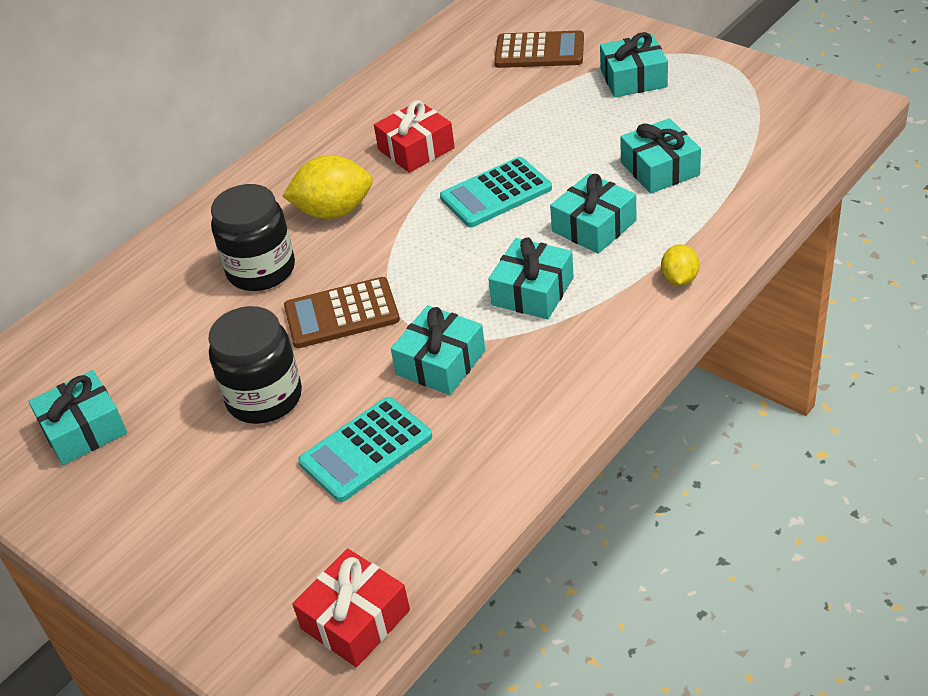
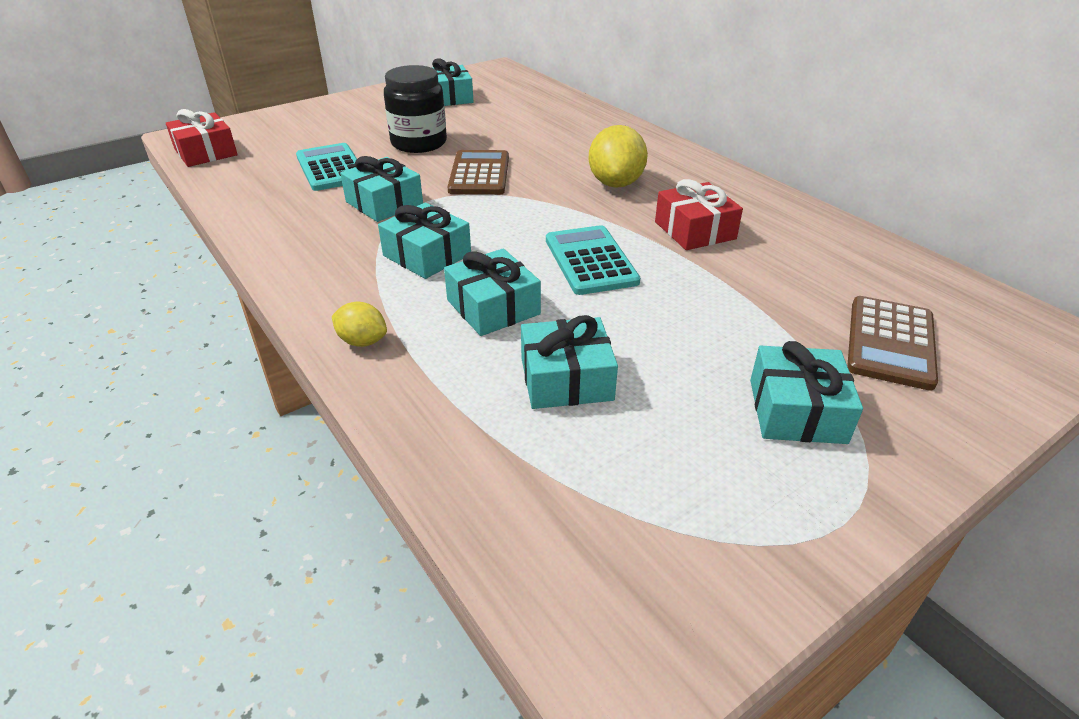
camera: 100 degrees right, 5 degrees down
black jar [211,184,295,291] -> none

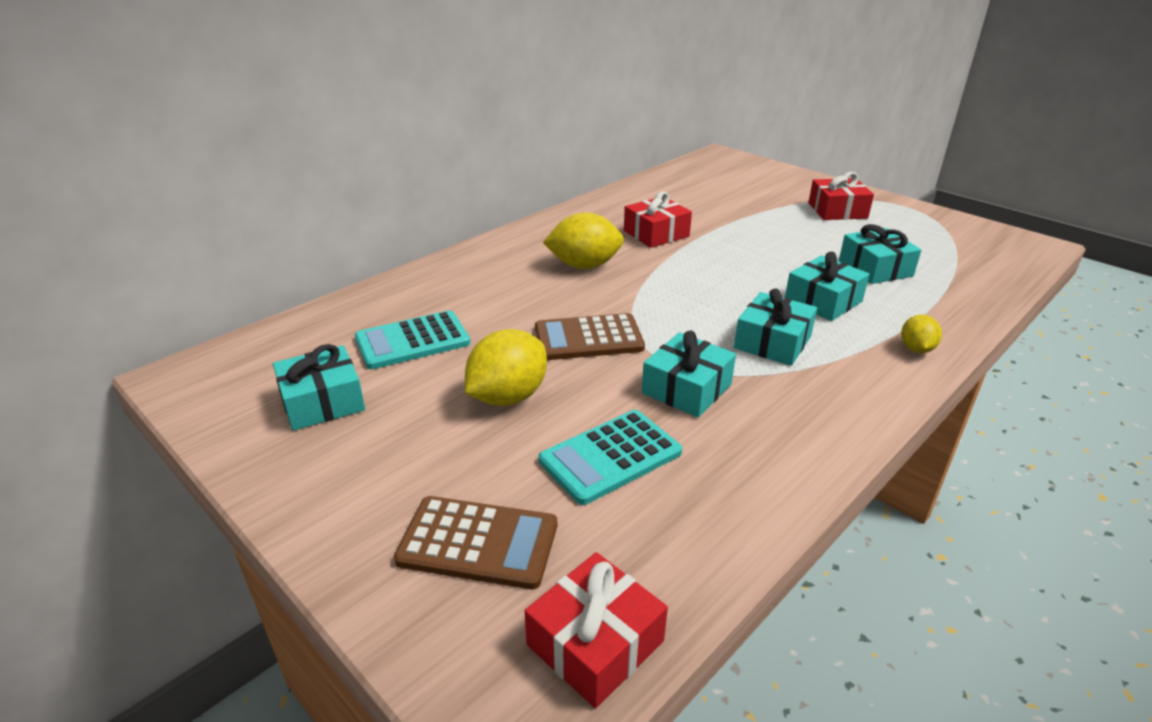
camera: 100 degrees left, 5 degrees down
black jar [384,65,447,153] -> yellow lemon [465,329,547,406]
turquoise calculator [546,225,640,295] -> turquoise calculator moved to [355,310,470,369]
turquoise gift [750,341,863,444] -> red gift [808,172,874,220]
brown calculator [847,296,938,391] -> brown calculator moved to [394,496,557,589]

